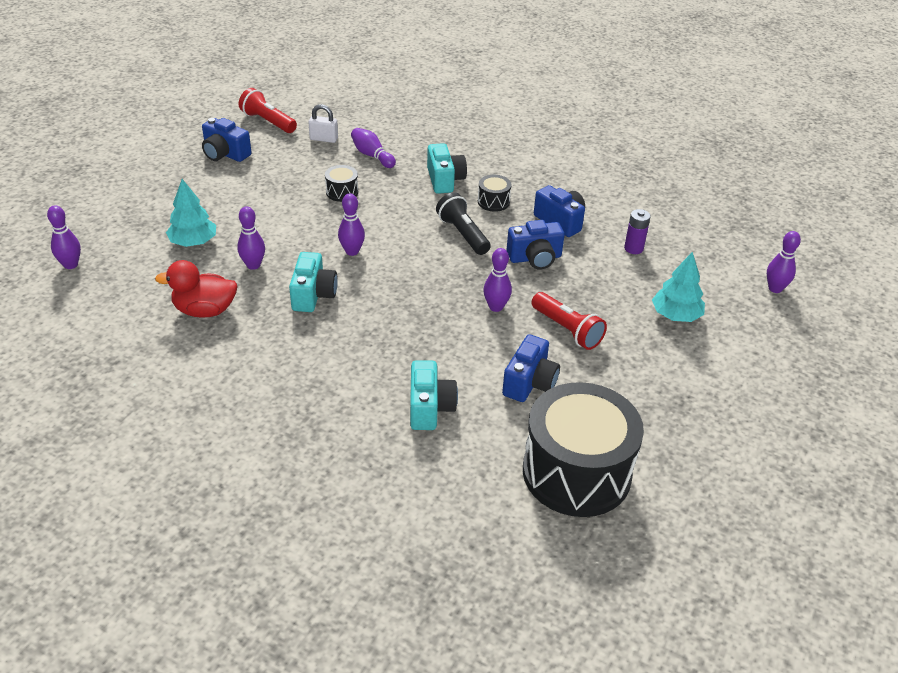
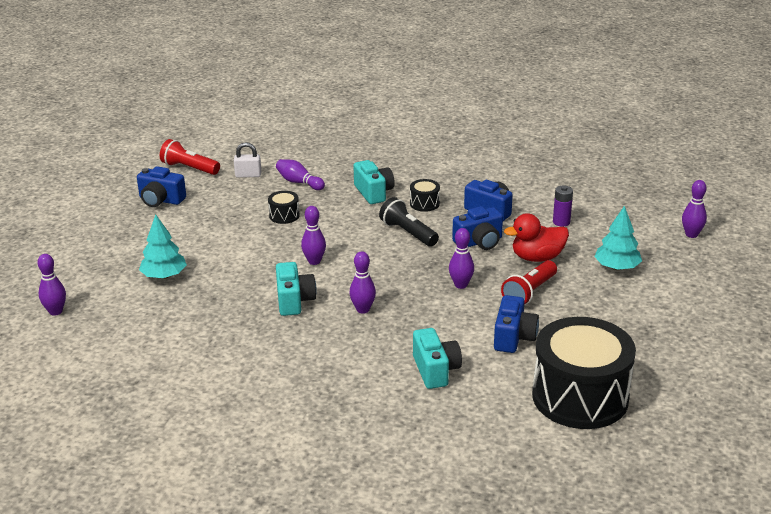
camera: 10 degrees left, 10 degrees down
red duck [155,260,238,318] -> red duck moved to [504,213,569,262]
purple bowling pin [237,206,265,270] -> purple bowling pin moved to [350,251,376,314]
red flashlight [531,292,607,350] -> red flashlight turned 90 degrees clockwise [501,260,557,305]

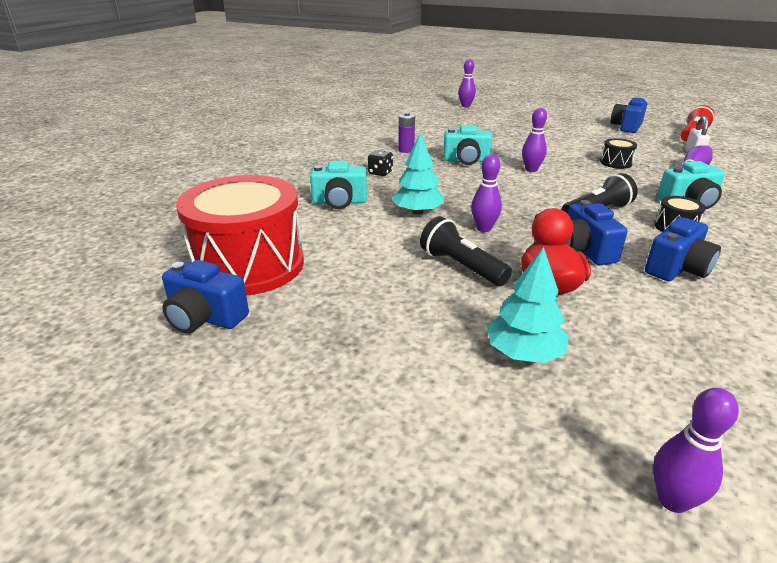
camera: 100 degrees right, 0 degrees up
turquoise tree [139,215,187,279] -> turquoise tree moved to [391,132,444,215]
purple bowling pin [350,251,376,314] -> none
blue camera [494,295,539,353] -> blue camera moved to [162,260,249,333]
red flashlight [501,260,557,305] -> black flashlight [420,216,512,286]
black drum [532,317,636,429] -> red drum [176,175,304,295]
purple battery [553,186,573,227] -> purple battery moved to [398,112,415,153]
none -> black dice [368,150,393,176]

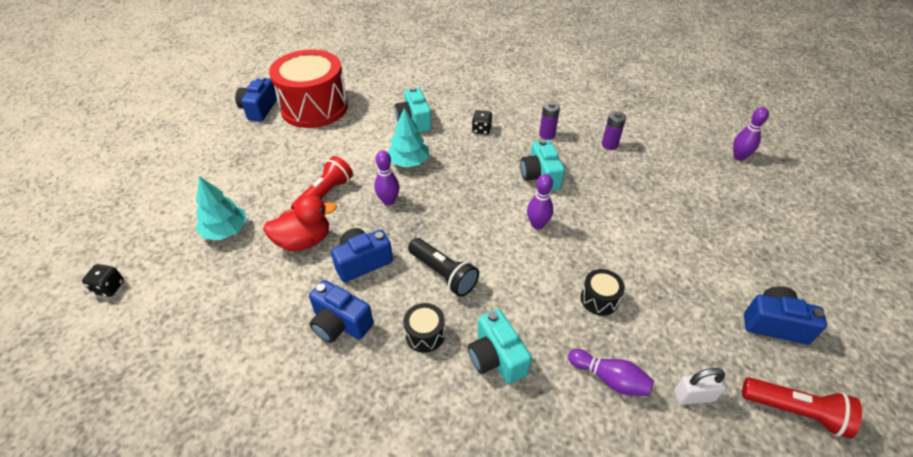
camera: 75 degrees right, 15 degrees up
black flashlight [420,216,512,286] -> red flashlight [291,156,353,209]
purple bowling pin [653,388,739,513] -> black dice [82,264,124,297]
none -> purple battery [602,111,626,150]

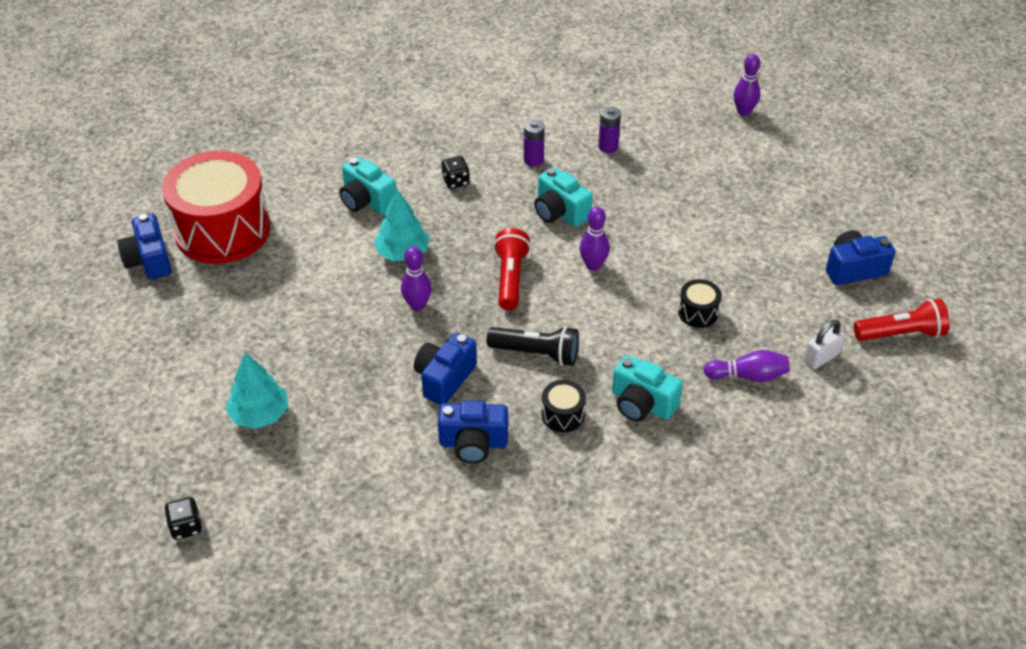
camera: 30 degrees left, 0 degrees up
red duck [263,195,337,251] -> none
red flashlight [291,156,353,209] -> red flashlight moved to [493,228,531,310]

